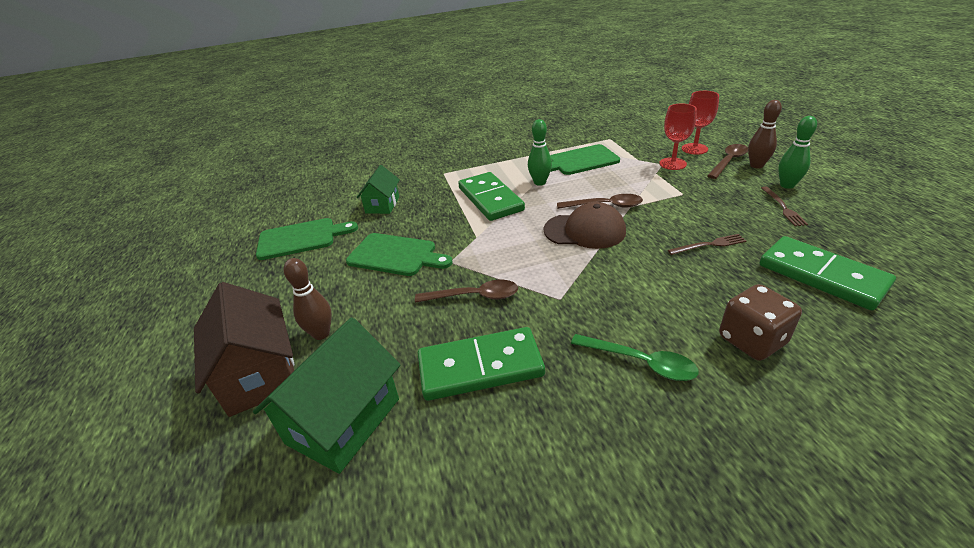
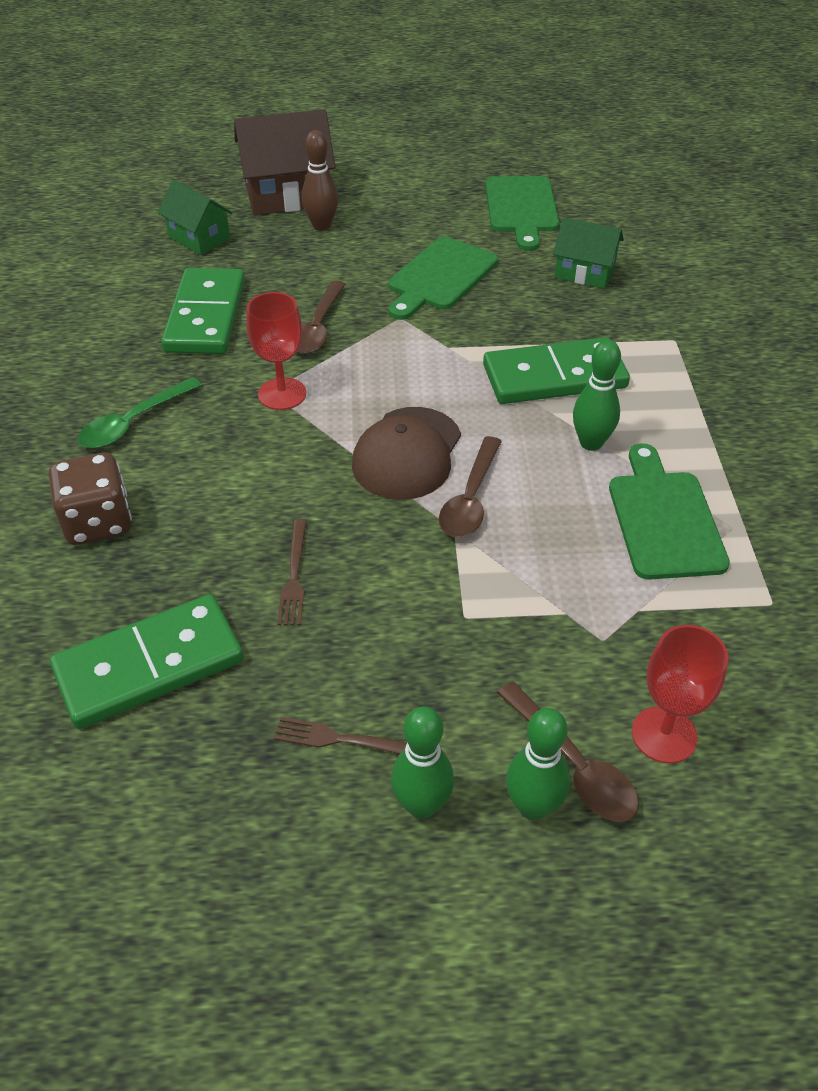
camera: 100 degrees right, 10 degrees up
green house [253,317,401,474] -> green house [158,180,233,255], size x0.61
red goblet [659,104,697,170] -> red goblet moved to [247,292,306,410]
brown bowling pin [748,100,782,169] -> green bowling pin [506,708,570,820]

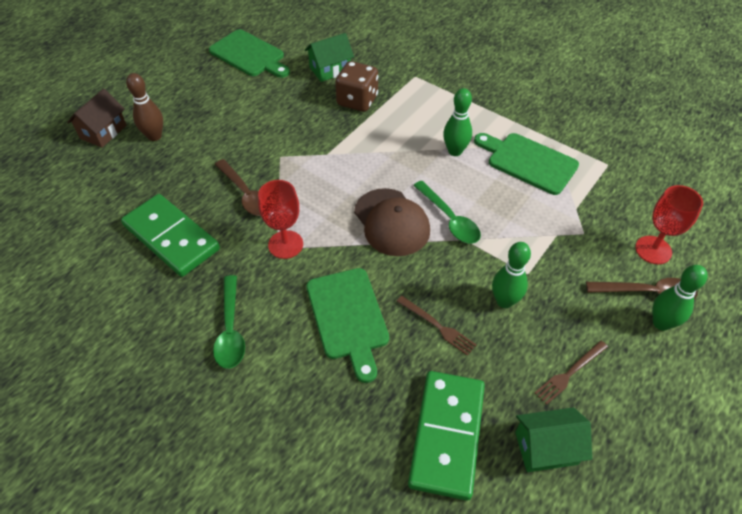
camera: 50 degrees left, 5 degrees up
brown dice [49,452,132,545] -> brown dice moved to [335,61,379,112]
green house [158,180,233,255] -> green house moved to [515,407,592,472]
brown house [234,109,335,215] -> brown house [67,89,127,148], size x0.61
green cutting board [389,237,498,320] -> green cutting board moved to [306,268,389,383]
green bowling pin [391,706,454,819] -> green bowling pin moved to [492,242,531,308]
brown spoon [439,436,502,537] -> green spoon [413,181,481,244]
green domino [483,337,630,404] -> none

